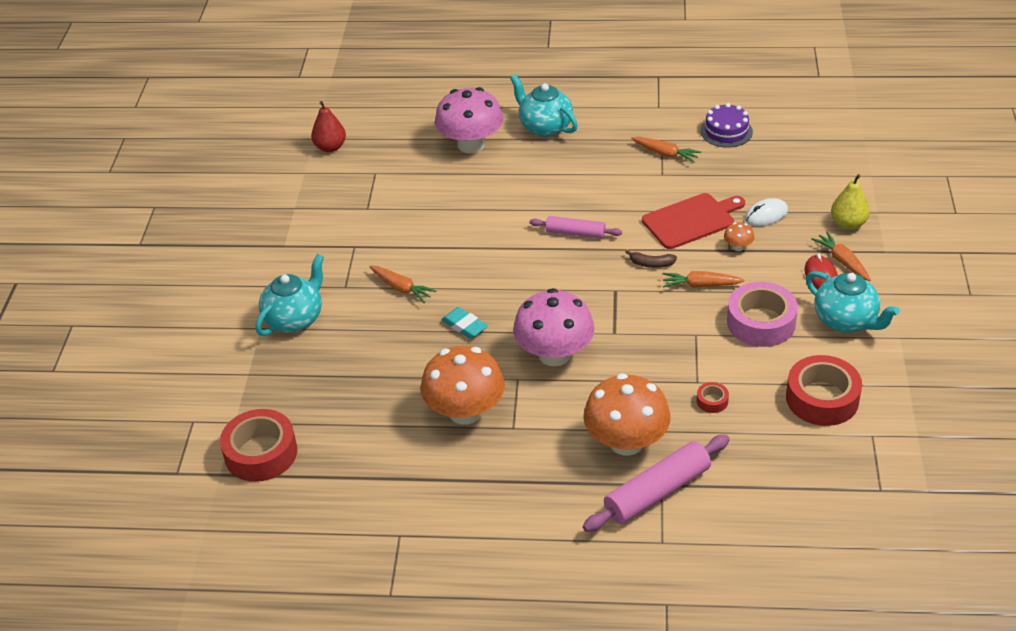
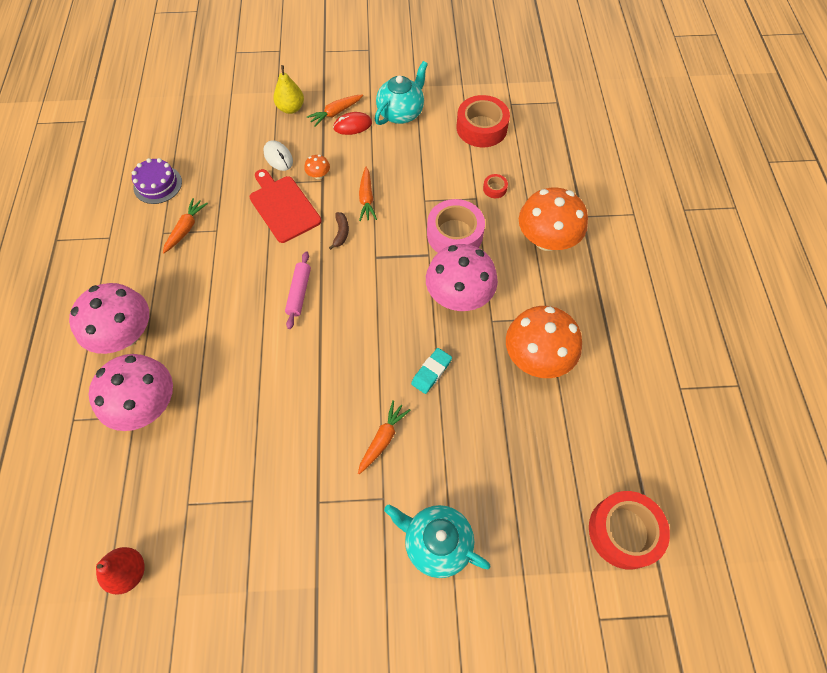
camera: 100 degrees left, 20 degrees up
turquoise teapot [510,74,578,137] -> pink mushroom [69,283,149,354]
pink rolling pin [583,435,730,532] -> none
pink tape [727,282,798,347] -> pink tape moved to [427,199,485,253]

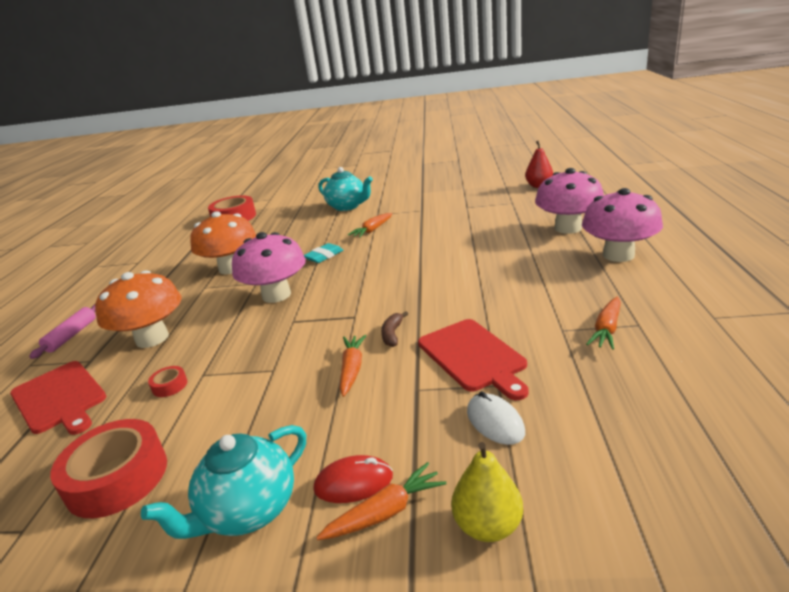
camera: 170 degrees left, 35 degrees down
purple cake [132,158,182,204] -> none
pink rolling pin [285,251,311,329] -> pink rolling pin moved to [29,304,96,359]
orange mushroom [304,155,330,179] -> none
pink tape [427,199,485,253] -> none
none -> red cutting board [10,361,107,435]

